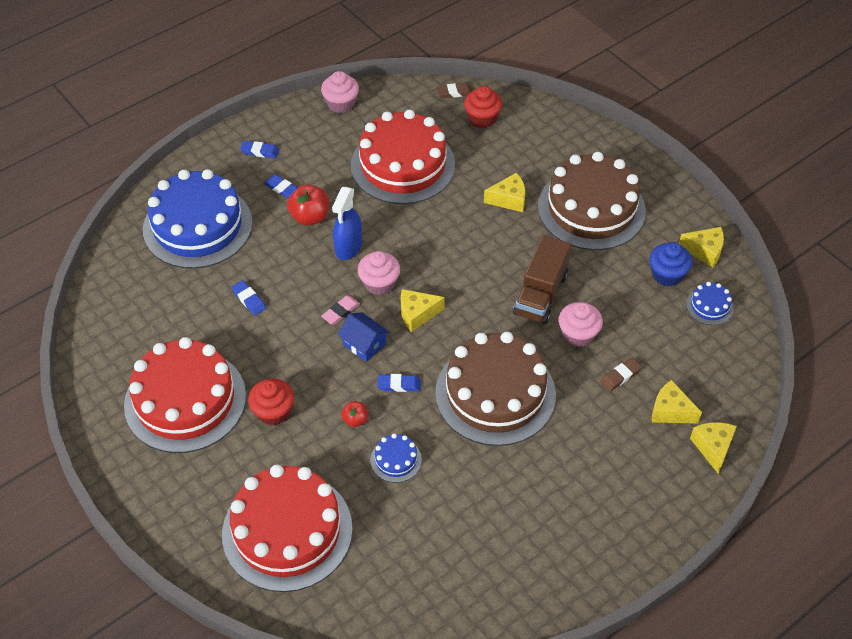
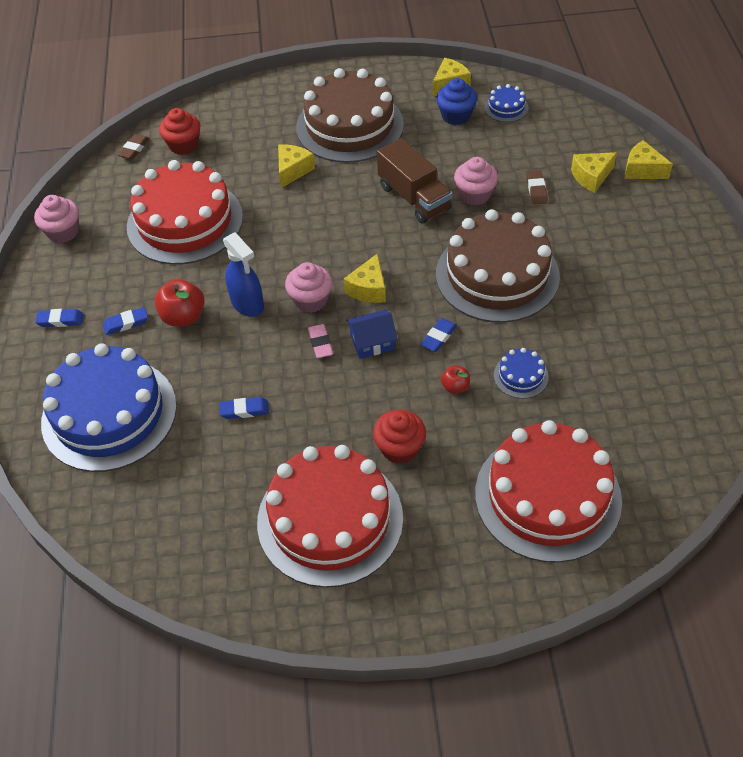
camera: 55 degrees left, 0 degrees up
blue eraser [240,141,279,159] -> blue eraser turned 45 degrees clockwise [35,309,84,327]

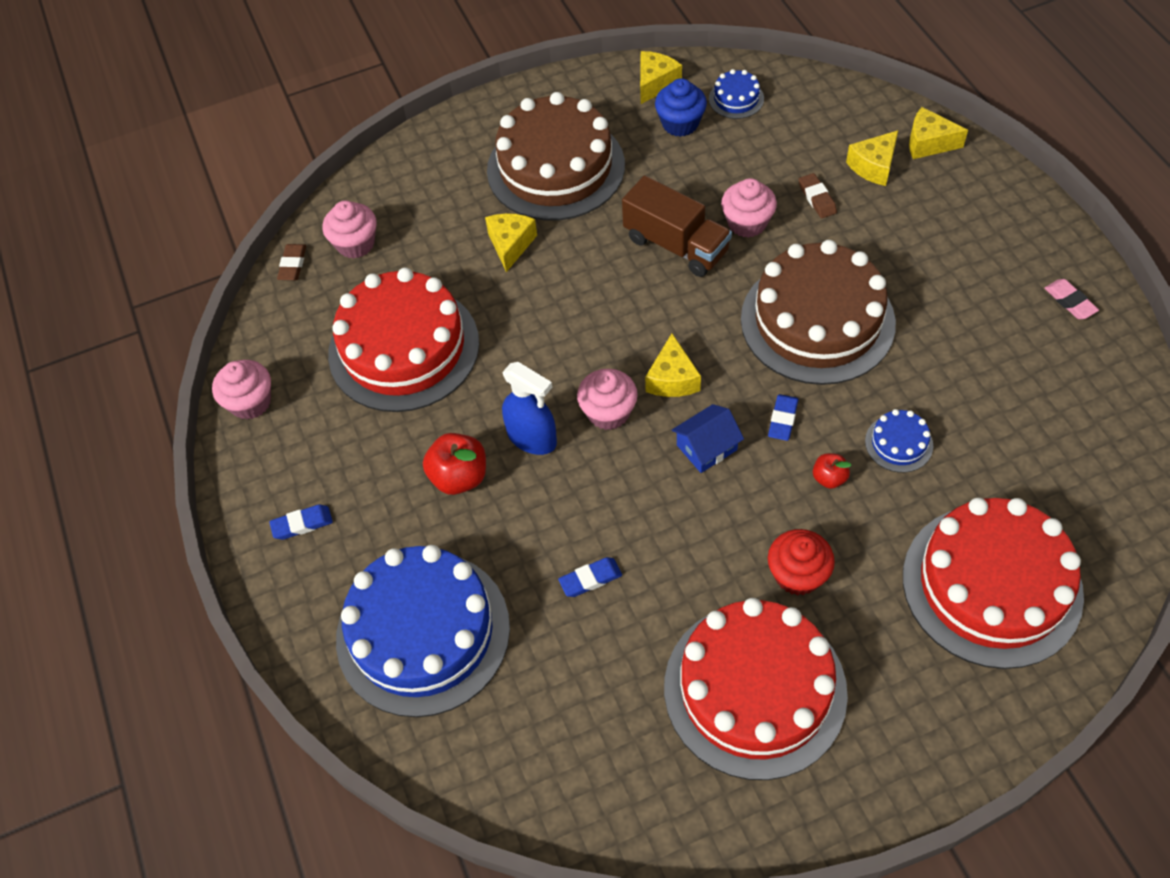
camera: 15 degrees left, 5 degrees up
blue eraser [103,307,148,335] -> none
red cupcake [159,108,201,155] -> pink cupcake [323,200,377,259]
pink eraser [308,324,333,358] -> pink eraser moved to [1044,279,1099,319]

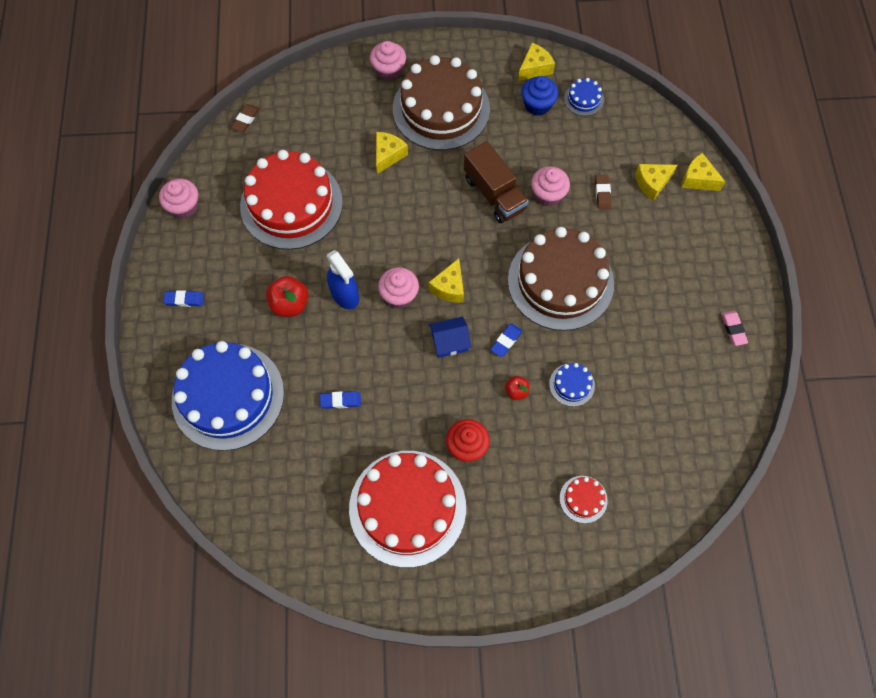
camera: 15 degrees right, 10 degrees up
pink cupcake [323,200,377,259] -> pink cupcake moved to [370,41,406,81]
red cake [903,498,1084,669] -> red cake [560,476,608,523], size x0.41

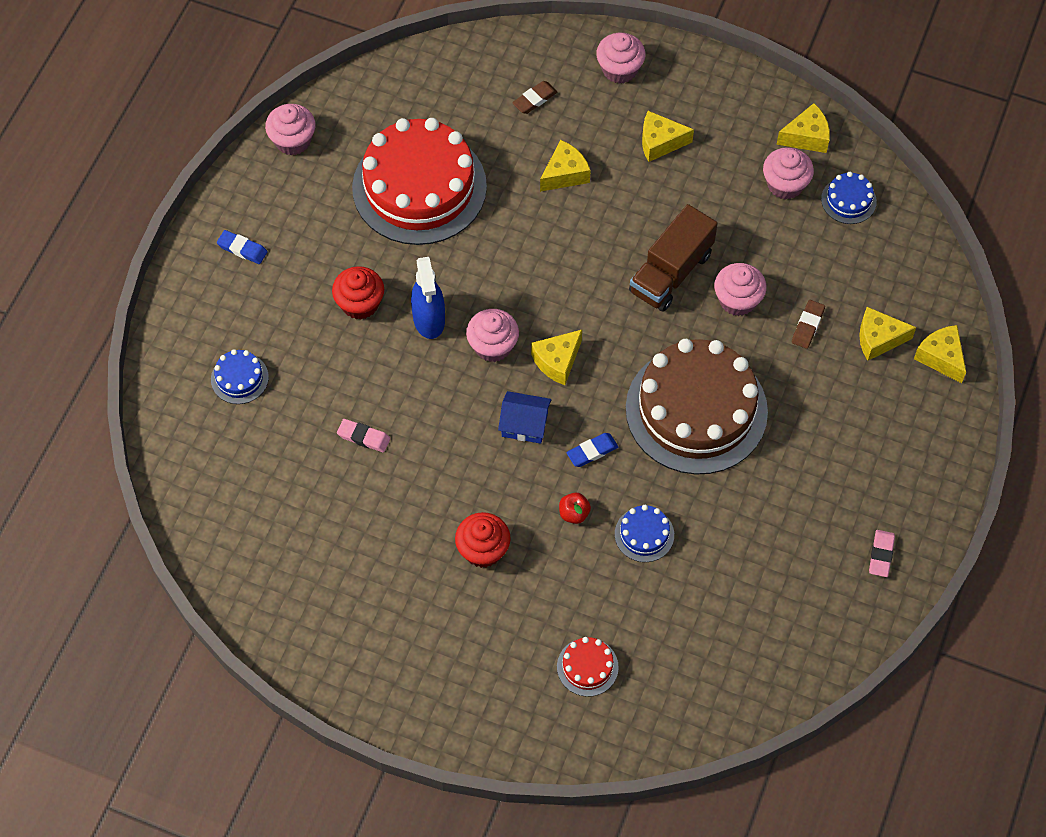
camera: 25 degrees right, 5 degrees down
blue cake [172,341,284,451] -> blue cake [211,349,269,404], size x0.41
brown eraser [231,104,259,132] -> brown eraser moved to [512,81,558,114]
red apple [266,276,309,317] -> red cupcake [332,266,384,320]
blue eraser [320,391,361,409] -> pink eraser [337,419,390,453]
red cake [349,451,466,568] -> none
brown cake [393,55,490,150] -> yellow cheese [642,111,694,162]
brown truck [464,141,528,223] -> brown truck turned 45 degrees clockwise [629,204,718,312]
blue cupcake [521,76,559,116] -> pink cupcake [763,147,814,200]

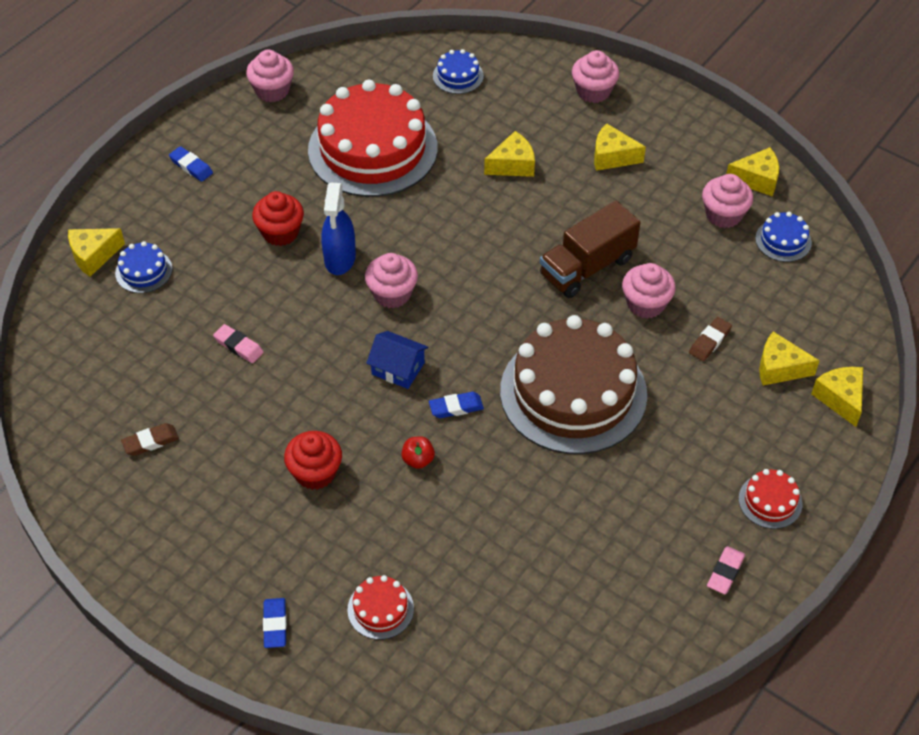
camera: 15 degrees right, 10 degrees down
brown eraser [512,81,558,114] -> brown eraser moved to [121,423,179,456]
yellow cheese [531,330,582,385] -> yellow cheese moved to [68,228,125,277]
blue cake [615,505,674,562] -> blue cake moved to [433,49,484,94]
none -> blue eraser [263,598,287,648]
none -> red cake [739,469,802,529]

